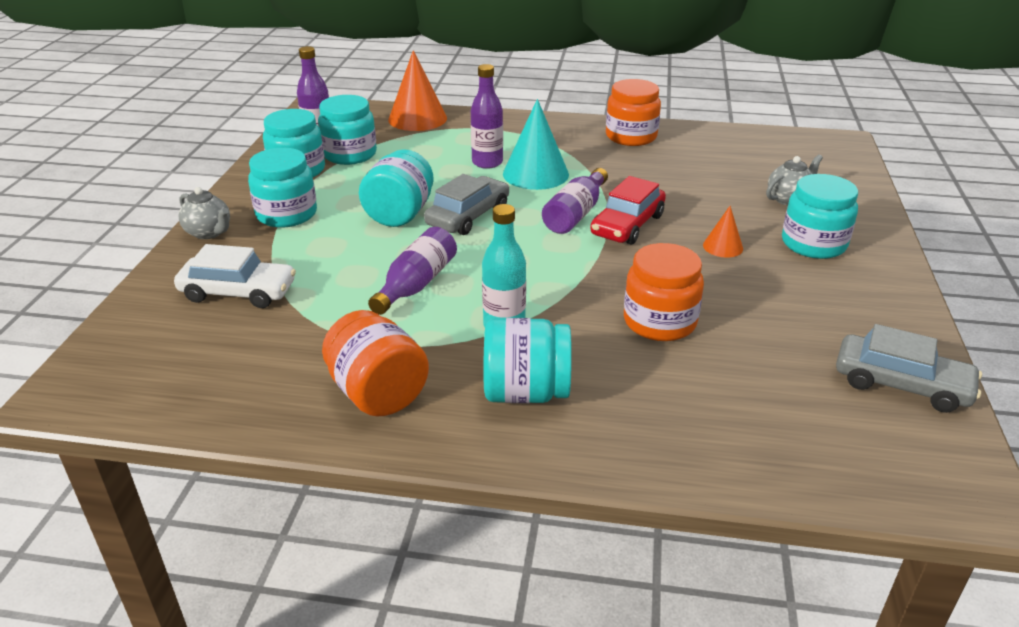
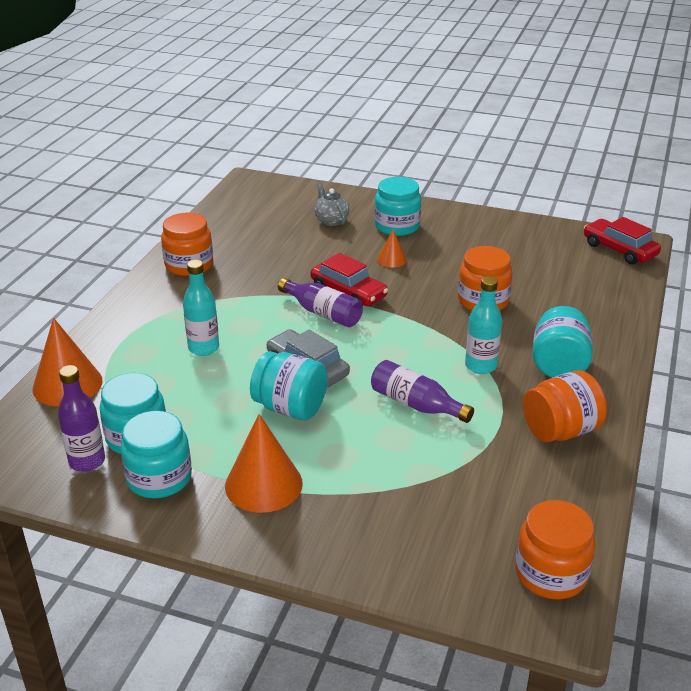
camera: 80 degrees left, 0 degrees up
white car [174,244,296,308] -> none
grey teapot [179,187,230,239] -> none
turquoise jar [248,148,317,227] -> orange cone [225,414,303,513]
purple bottle [471,64,503,169] -> turquoise bottle [183,260,219,356]
turquoise cone [503,99,569,190] -> none
grey car [836,324,982,413] -> none
none -> orange jar [515,500,596,600]
none -> red car [584,217,661,264]

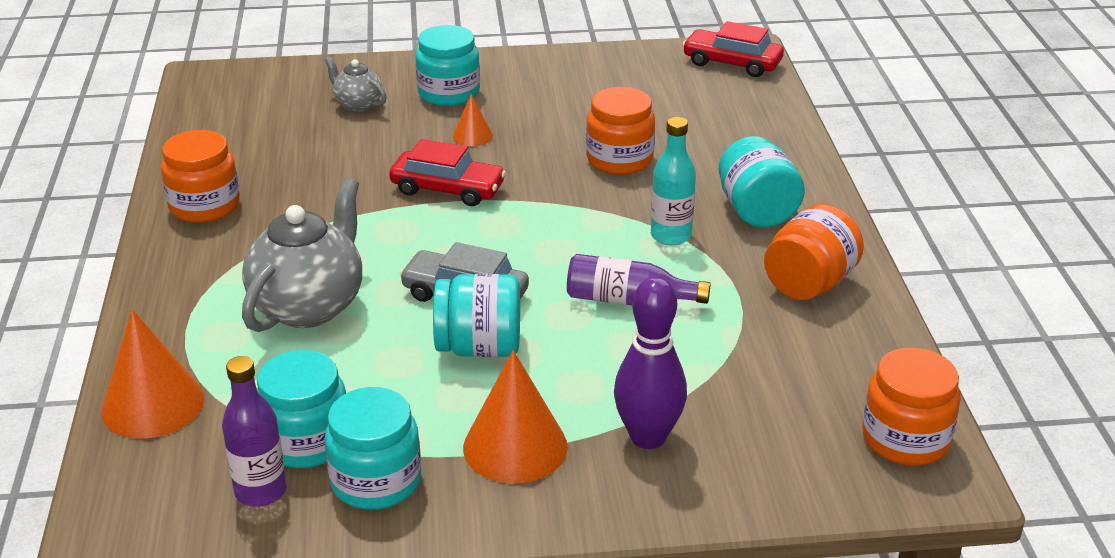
camera: 25 degrees left, 0 degrees up
turquoise bottle [183,260,219,356] -> grey teapot [242,178,362,332]
purple bottle [278,278,363,327] -> none
none -> purple bowling pin [614,277,687,449]

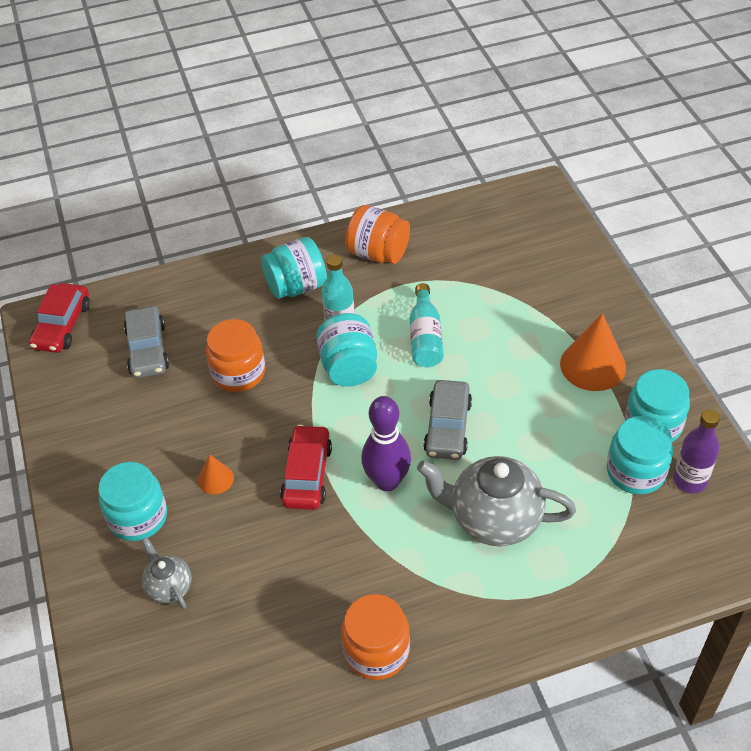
camera: 100 degrees left, 15 degrees up
orange cone [101,309,204,439] -> none
grey teapot [324,56,387,112] -> grey teapot turned 120 degrees clockwise [142,537,192,609]
turquoise jar [433,274,520,357] -> turquoise jar moved to [316,313,377,387]
purple bottle [567,254,711,305] -> turquoise bottle [410,283,444,367]
purple bowling pin [614,277,687,449] -> purple bowling pin moved to [361,396,411,491]
orange jar [862,348,961,466] -> none
none -> grey car [124,306,169,378]

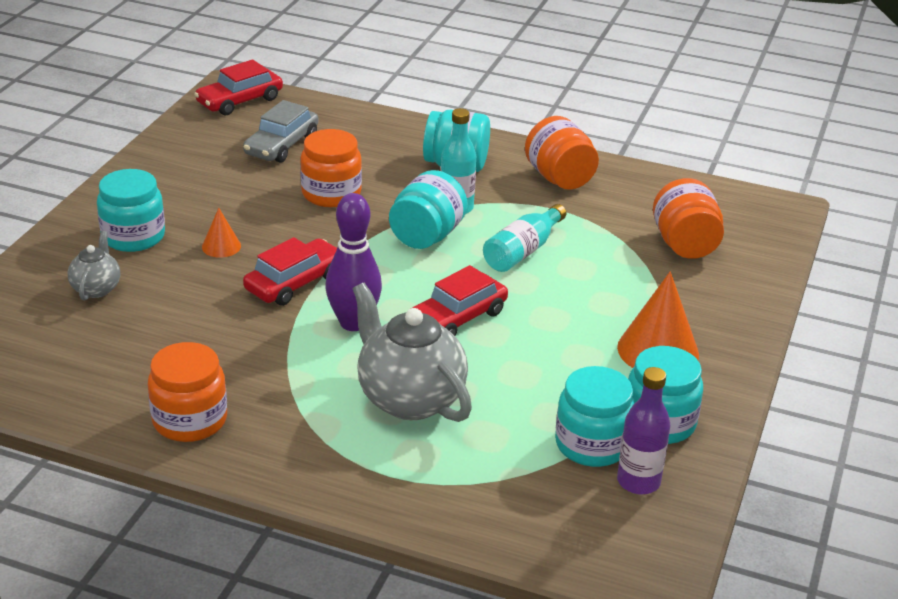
camera: 35 degrees right, 15 degrees down
grey car [423,380,472,460] -> red car [410,265,508,336]
none -> orange jar [653,178,724,259]

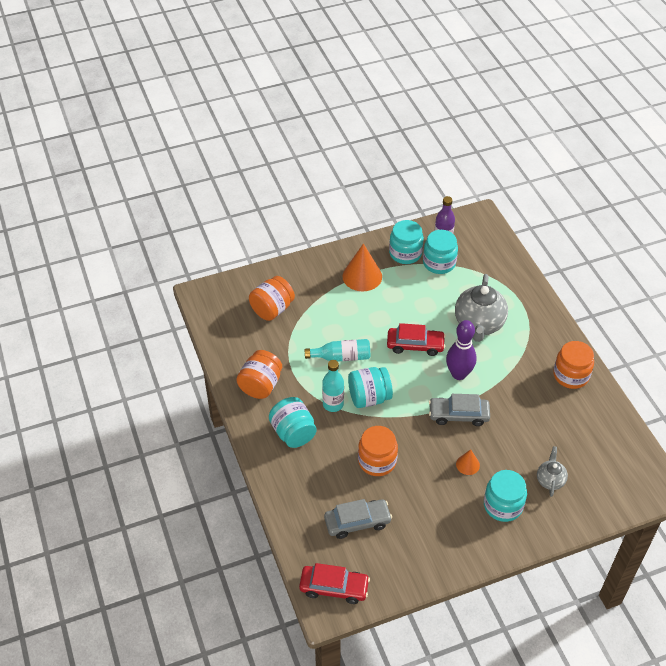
camera: 130 degrees left, 15 degrees up
grey teapot [68,231,120,301] -> grey teapot turned 135 degrees clockwise [537,446,568,497]
red car [243,237,337,306] -> grey car [429,394,490,426]

